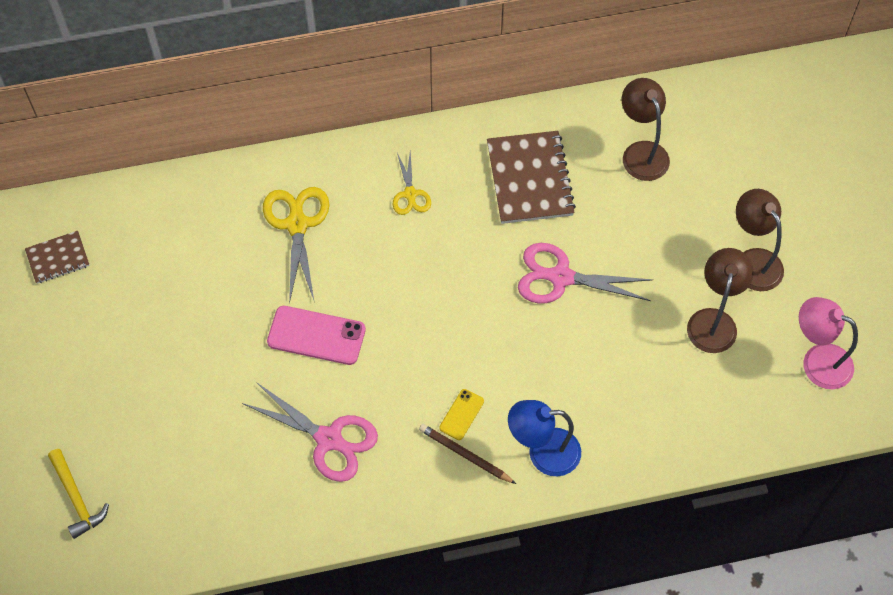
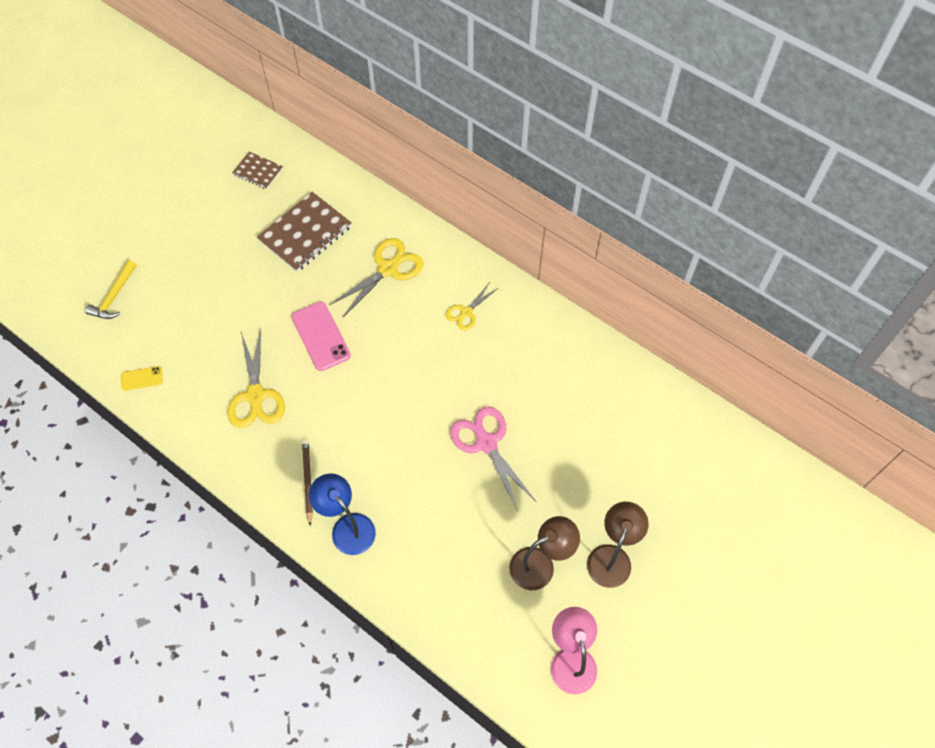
camera: 50 degrees right, 0 degrees up
pink scissors [242,382,378,482] -> yellow scissors [228,328,285,428]
yellow phone [439,389,484,440] -> yellow phone moved to [121,366,163,391]
brown notebook [487,131,576,224] -> brown notebook moved to [257,192,352,272]
brown lamp [622,78,670,181] -> none

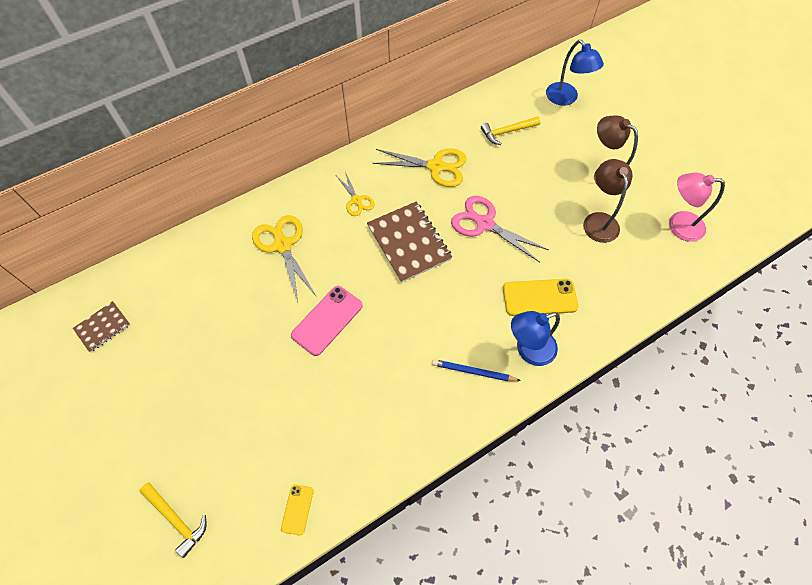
camera: 70 degrees left, 0 degrees up
yellow scissors [228,328,285,428] -> yellow scissors moved to [373,148,467,187]
brown notebook [257,192,352,272] -> brown notebook moved to [367,202,452,283]
pink phone [291,302,351,371] -> pink phone turned 45 degrees counterclockwise [291,286,363,356]
brown pencil [302,439,313,526] -> blue pencil [432,359,521,381]
pink scissors [450,406,536,511] -> pink scissors turned 45 degrees clockwise [451,196,549,263]
none -> yellow hammer [481,116,541,145]
none -> yellow phone [503,279,578,316]
none -> blue lamp [546,40,604,106]

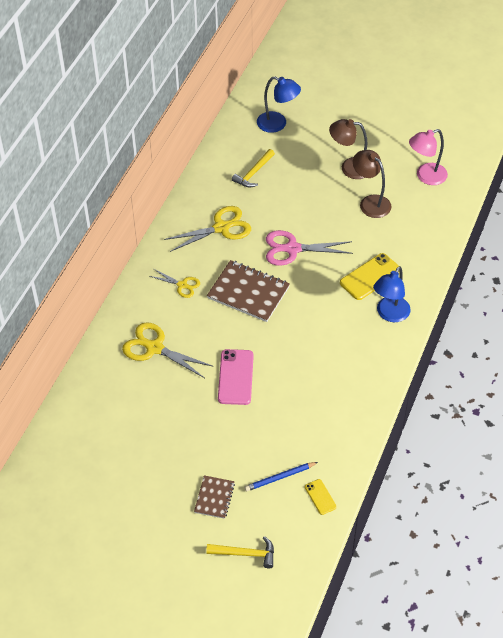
camera: 35 degrees left, 10 degrees down
brown notebook [73,301,130,352] -> brown notebook moved to [194,475,235,519]
blue pencil [432,359,521,381] -> blue pencil moved to [244,462,318,492]

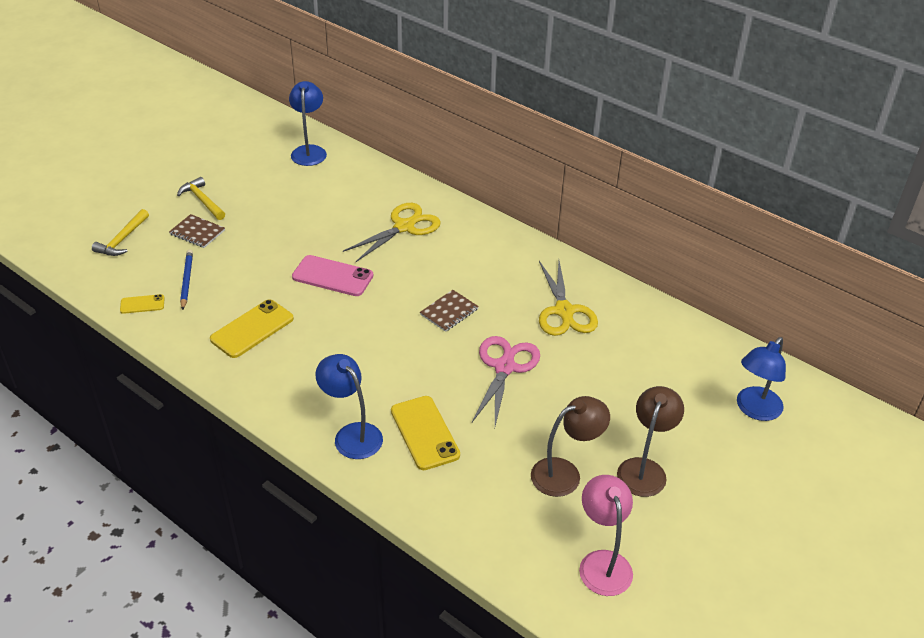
camera: 105 degrees right, 10 degrees down
yellow scissors [150,269,200,298] -> none
brown notebook [207,260,290,322] -> brown notebook [420,290,479,332], size x0.55
yellow hammer [232,149,275,188] -> yellow hammer moved to [177,177,225,220]
none -> yellow phone [210,299,294,358]
none -> blue lamp [289,81,327,166]

